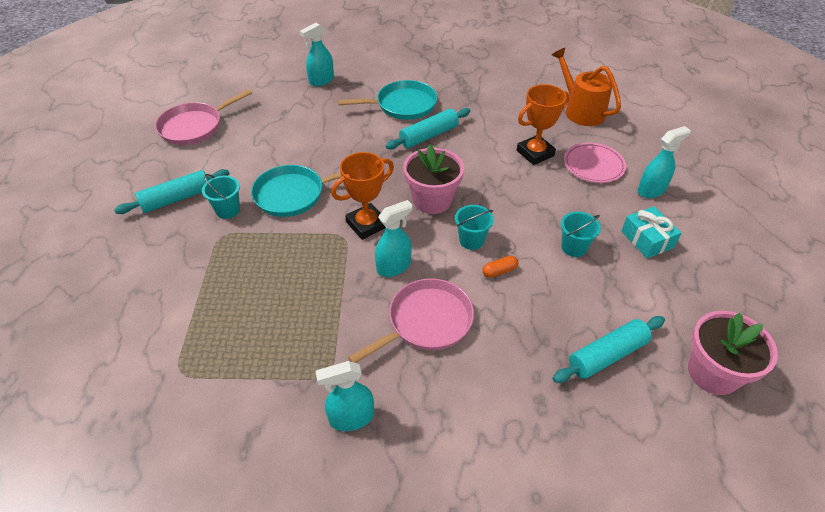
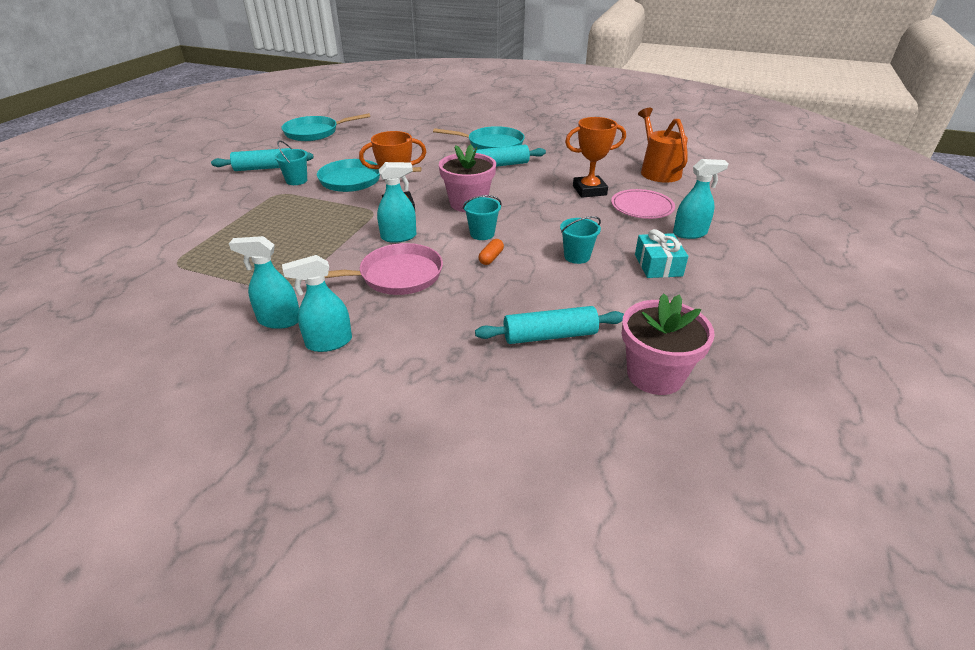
camera: 20 degrees right, 10 degrees down
pink pan [155,89,252,145] -> turquoise pan [281,113,370,141]
turquoise spray bottle [300,23,334,86] -> turquoise spray bottle moved to [282,255,352,352]
orange capsule [483,255,518,278] -> orange capsule turned 60 degrees counterclockwise [479,239,504,265]

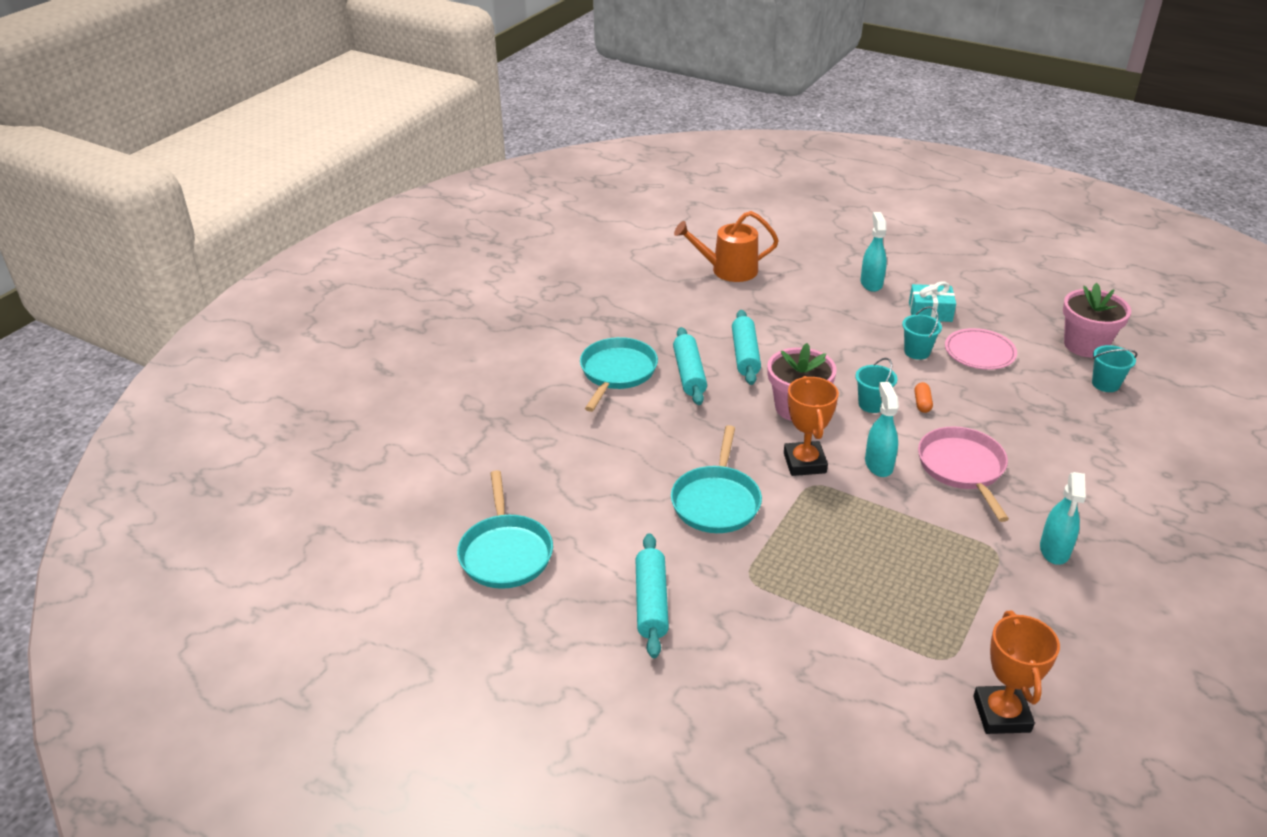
camera: 80 degrees left, 0 degrees up
turquoise bucket [274,141,308,185] -> turquoise bucket moved to [1092,345,1137,392]
turquoise spray bottle [282,255,352,352] -> none
turquoise rolling pin [475,306,624,344] -> turquoise rolling pin moved to [732,310,761,385]
orange capsule [479,239,504,265] -> orange capsule turned 60 degrees clockwise [914,382,933,413]
orange trophy [565,117,626,198] -> orange trophy moved to [973,611,1060,734]
pink plate [611,189,675,219] -> pink plate moved to [945,328,1017,370]

